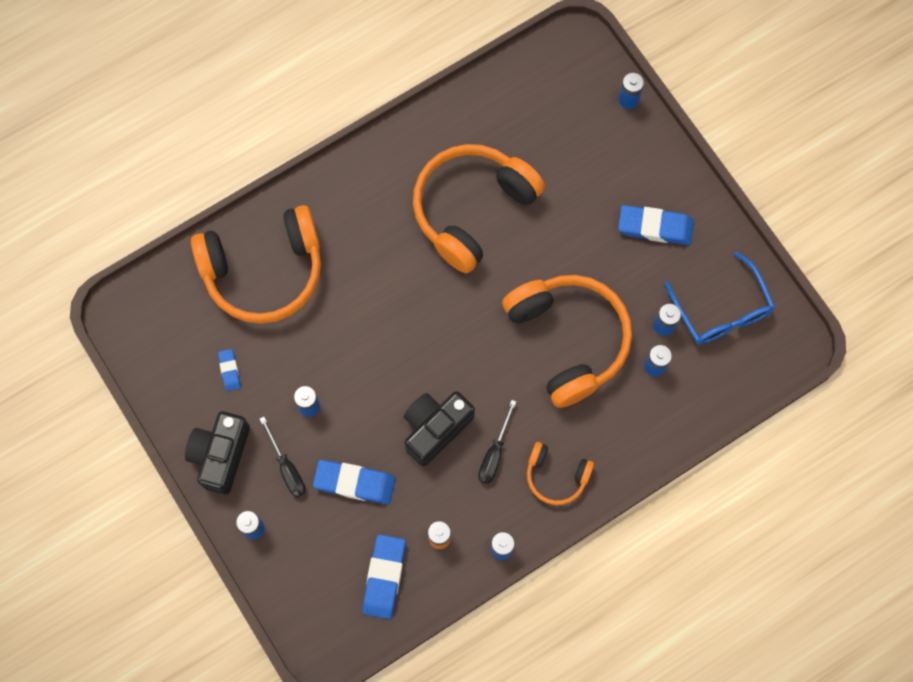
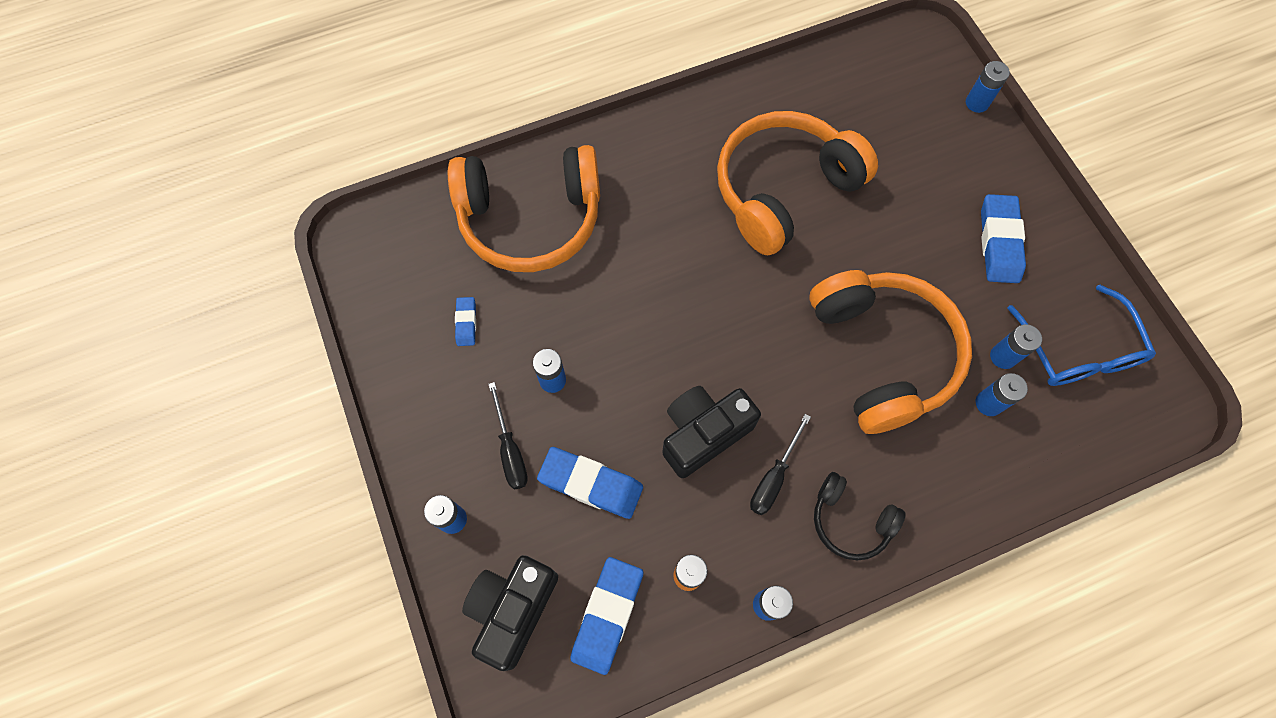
camera: 10 degrees right, 5 degrees down
black camera [185,412,250,495] -> black camera moved to [462,555,558,671]
orange headphones [527,442,594,505] -> black headphones [814,472,906,560]
blue eraser [618,205,694,245] -> blue eraser turned 75 degrees clockwise [981,194,1026,283]

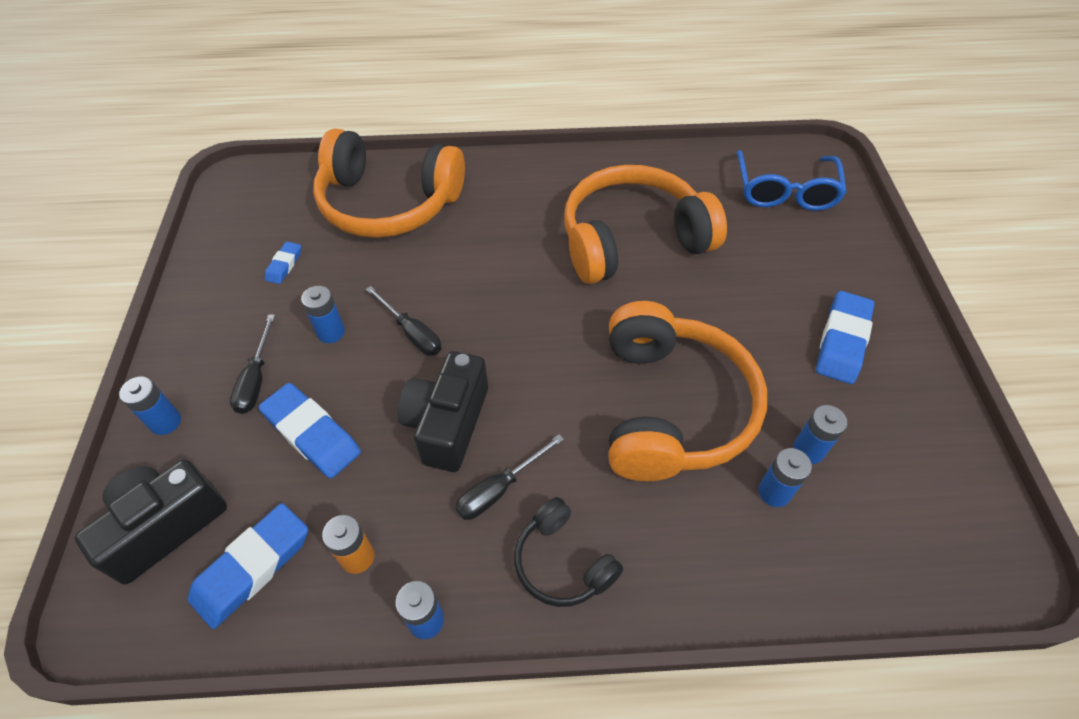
camera: 20 degrees right, 15 degrees down
black camera [662,386,761,478] -> black camera turned 60 degrees counterclockwise [398,351,488,472]
blue battery [966,61,1010,113] -> none
blue glasses [1008,285,1156,386] -> blue glasses moved to [736,150,847,211]
none -> black screwdriver [366,286,441,356]

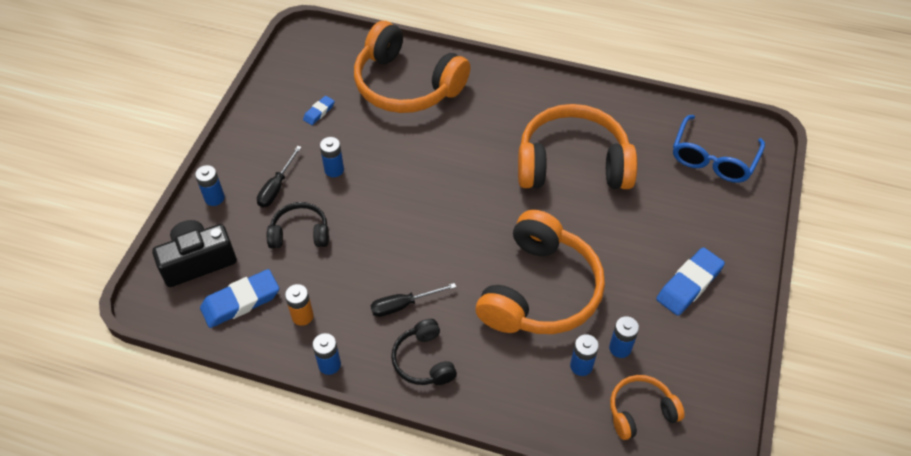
camera: 20 degrees right, 0 degrees up
blue eraser [259,383,361,478] -> black headphones [267,202,329,249]
black screwdriver [366,286,441,356] -> none
black camera [398,351,488,472] -> none
none -> orange headphones [610,375,685,440]

